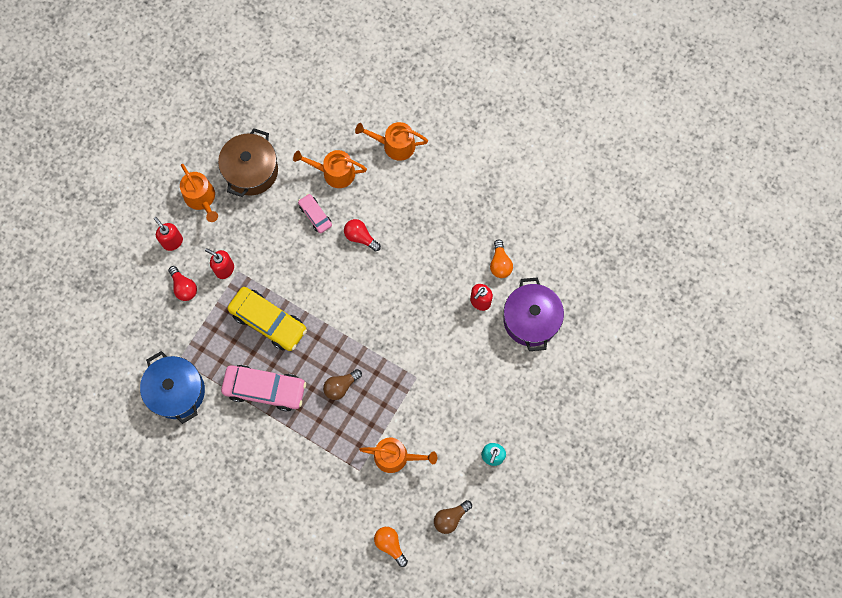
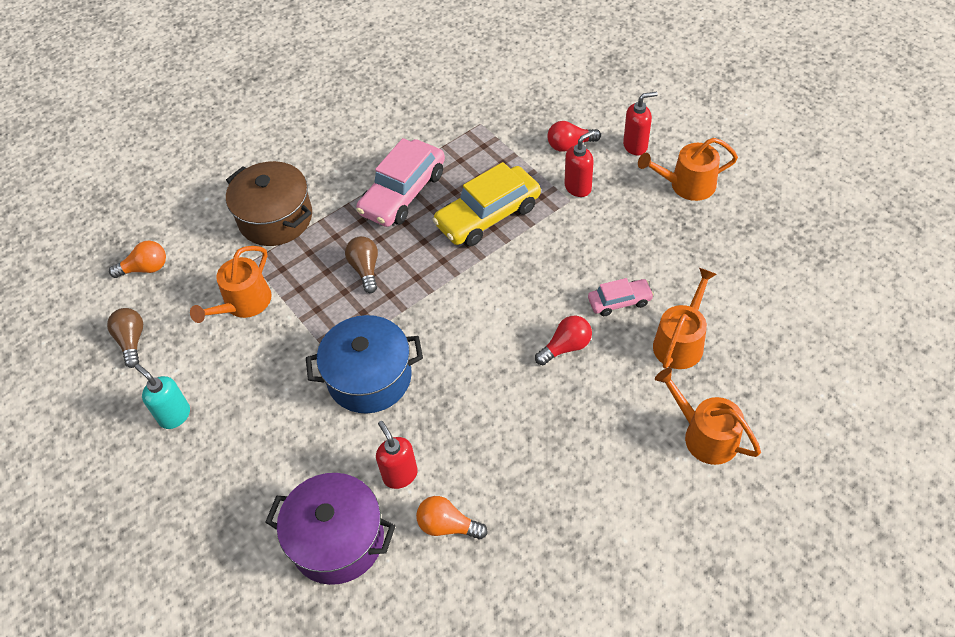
camera: 115 degrees right, 20 degrees down
blue pot [140,351,205,424] -> blue pot moved to [306,315,423,413]
brown pot [218,128,278,197] -> brown pot moved to [226,161,312,246]
orange watering can [355,122,428,161] -> orange watering can turned 75 degrees counterclockwise [655,368,761,465]

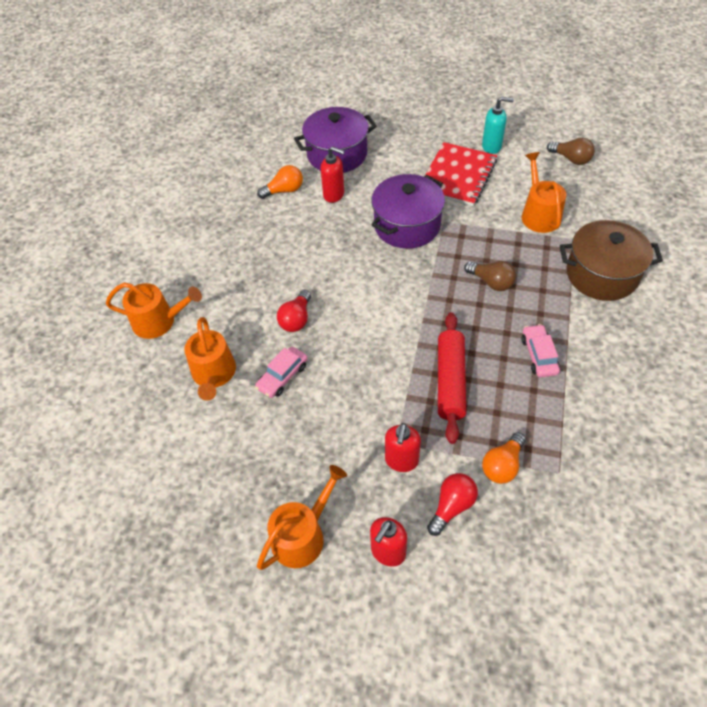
camera: 140 degrees right, 0 degrees up
orange light bulb [109,241,166,278] -> orange light bulb moved to [482,432,526,484]
blue pot [306,315,423,413] -> purple pot [371,174,445,249]
pink car [356,138,445,227] -> pink car [522,324,560,377], size x0.53
yellow car [432,162,541,246] -> red rolling pin [438,312,466,444]
none -> red notebook [425,142,497,206]

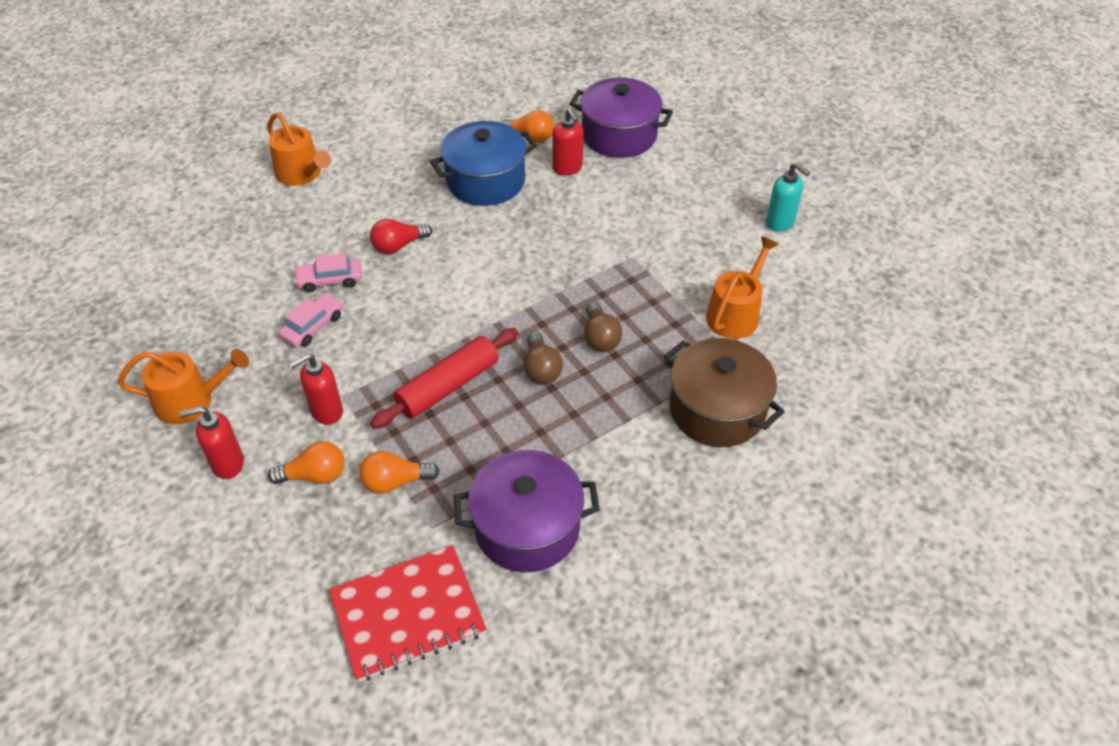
camera: 40 degrees right, 5 degrees down
orange watering can [184,317,236,401] -> none
purple pot [371,174,445,249] -> purple pot moved to [454,450,600,572]
red notebook [425,142,497,206] -> red notebook moved to [329,545,487,682]
red light bulb [427,473,478,536] -> orange light bulb [268,441,344,484]
pink car [522,324,560,377] -> pink car moved to [278,293,343,347]
brown light bulb [547,138,595,165] -> brown light bulb moved to [523,332,563,384]
none -> blue pot [430,121,537,206]

